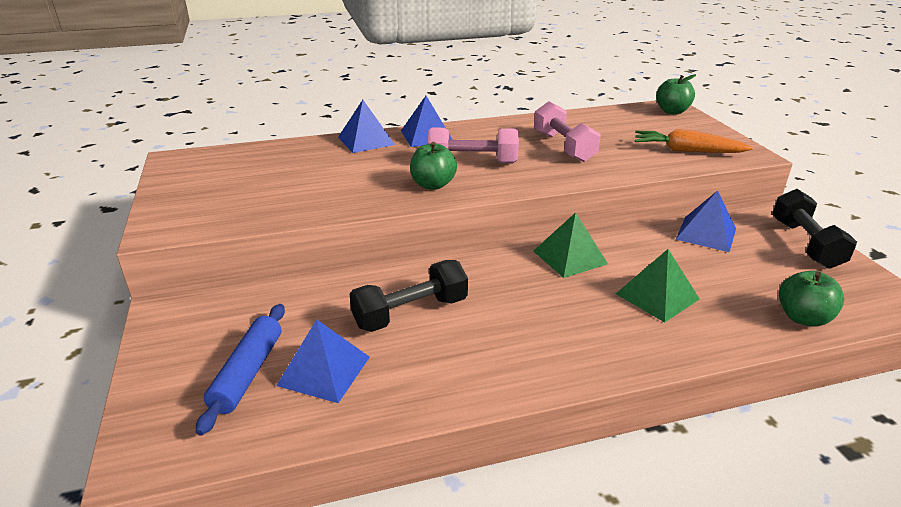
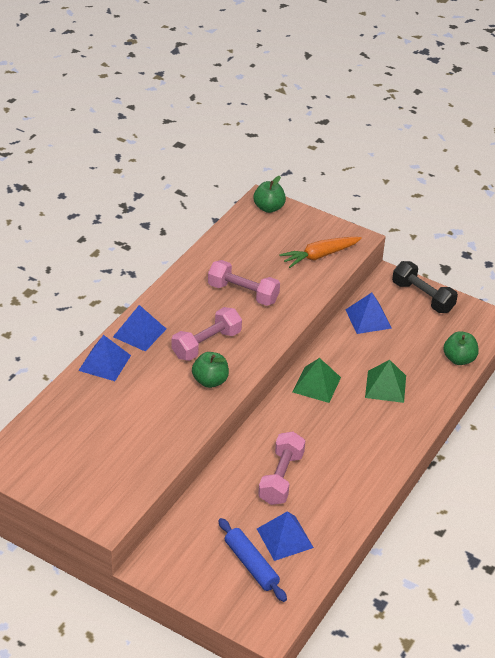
camera: 45 degrees left, 10 degrees up
black dumbbell [349,260,468,332] -> pink dumbbell [258,432,305,505]

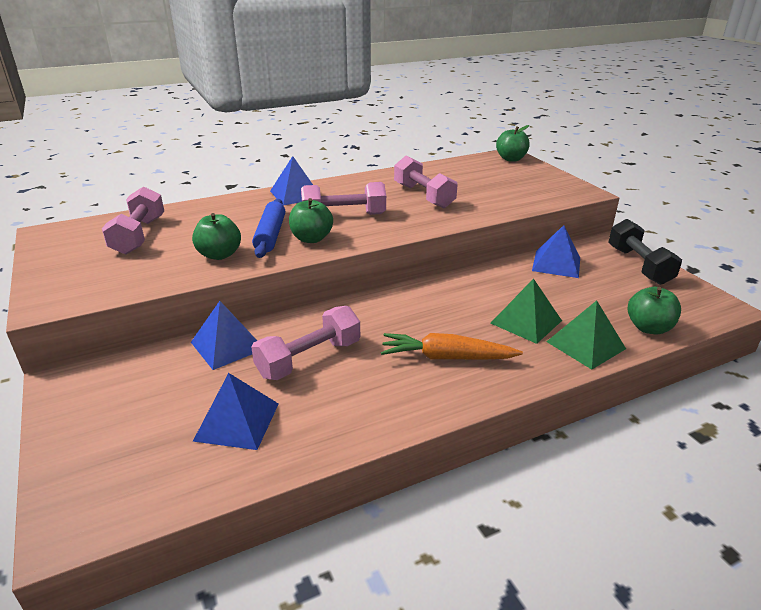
camera: 35 degrees right, 10 degrees down
blue pyramid [78,335,131,381] -> blue pyramid moved to [191,301,257,370]
blue rolling pin [218,518,287,602] -> blue rolling pin moved to [252,199,285,258]
orange carrot [279,237,362,268] -> orange carrot moved to [381,333,523,360]
green pyramid [293,358,341,403] -> green pyramid moved to [546,300,626,370]
none -> pink dumbbell [102,186,164,255]
none -> green apple [192,213,241,260]

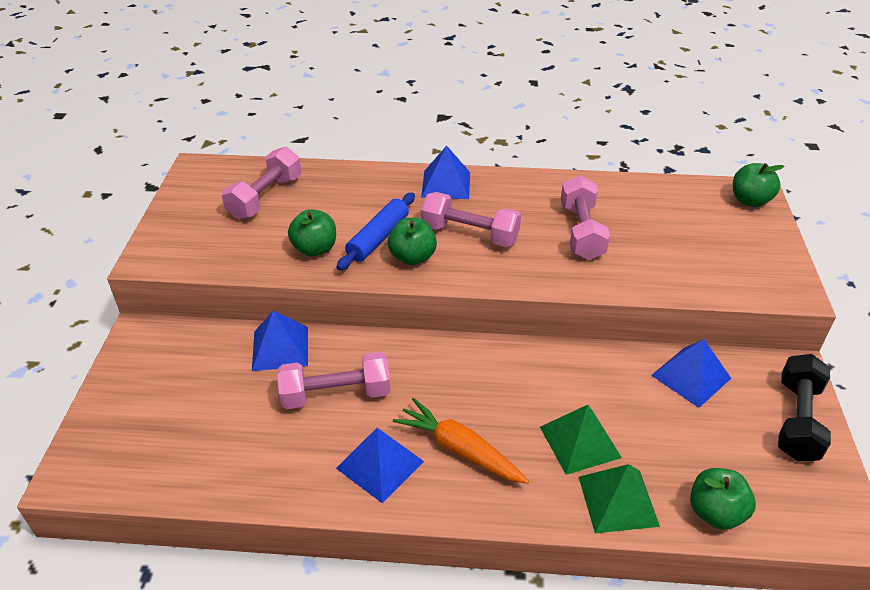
camera: 30 degrees right, 10 degrees up
blue pyramid [193,373,279,450] -> blue pyramid moved to [336,428,424,503]

